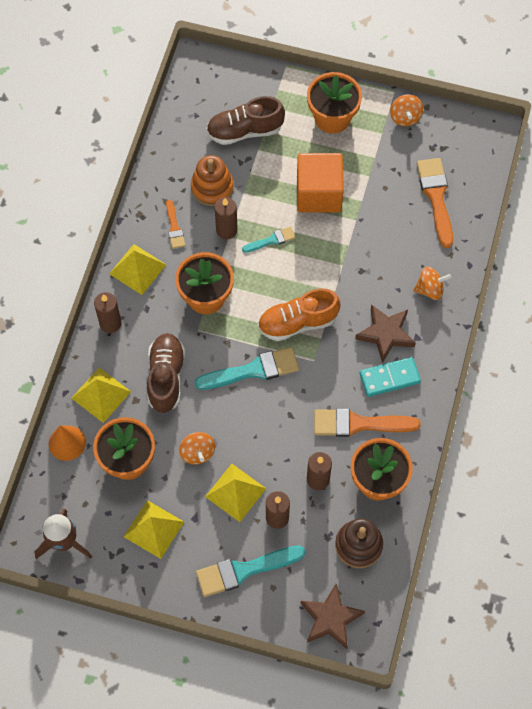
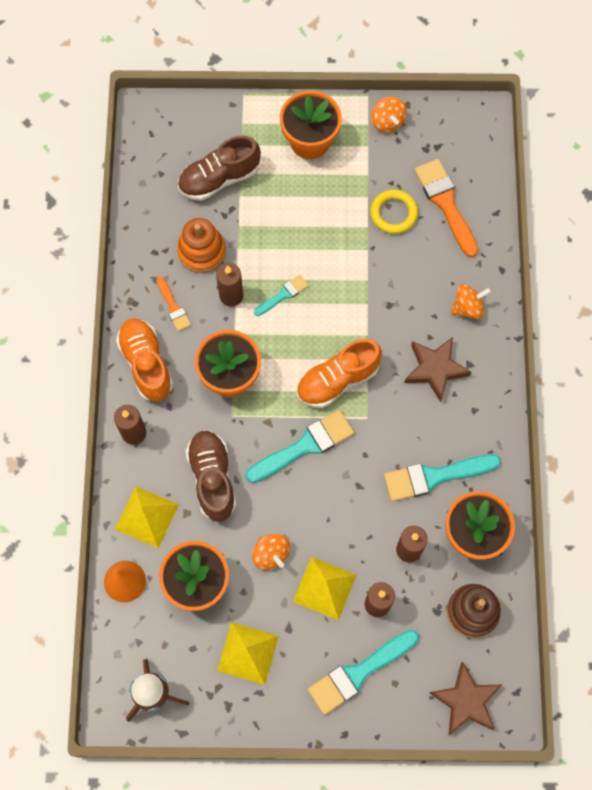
camera: 15 degrees left, 5 degrees up
yellow pyramid [109,244,166,295] -> orange shoe [116,318,173,402]
orange cube [297,153,344,213] -> none
orange brush [314,409,421,437] -> turquoise brush [384,454,501,502]
turquoise domino [360,357,421,397] -> none
none -> yellow ring [370,189,418,234]

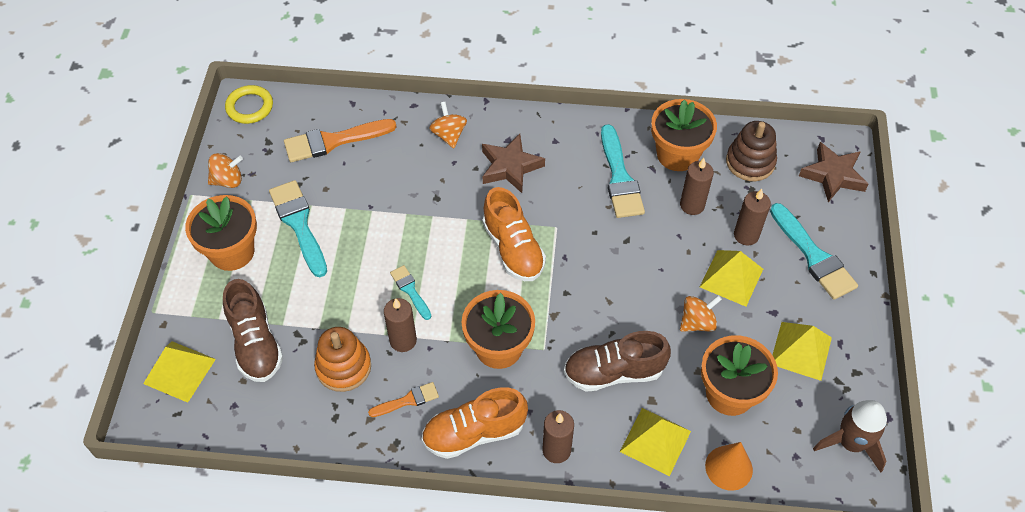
camera: 85 degrees left, 15 degrees down
turquoise brush [246,410,355,483] -> turquoise brush moved to [269,180,327,277]
yellow ring [370,189,418,234] -> yellow ring moved to [225,85,273,124]
none -> yellow pyramid [143,341,216,403]

